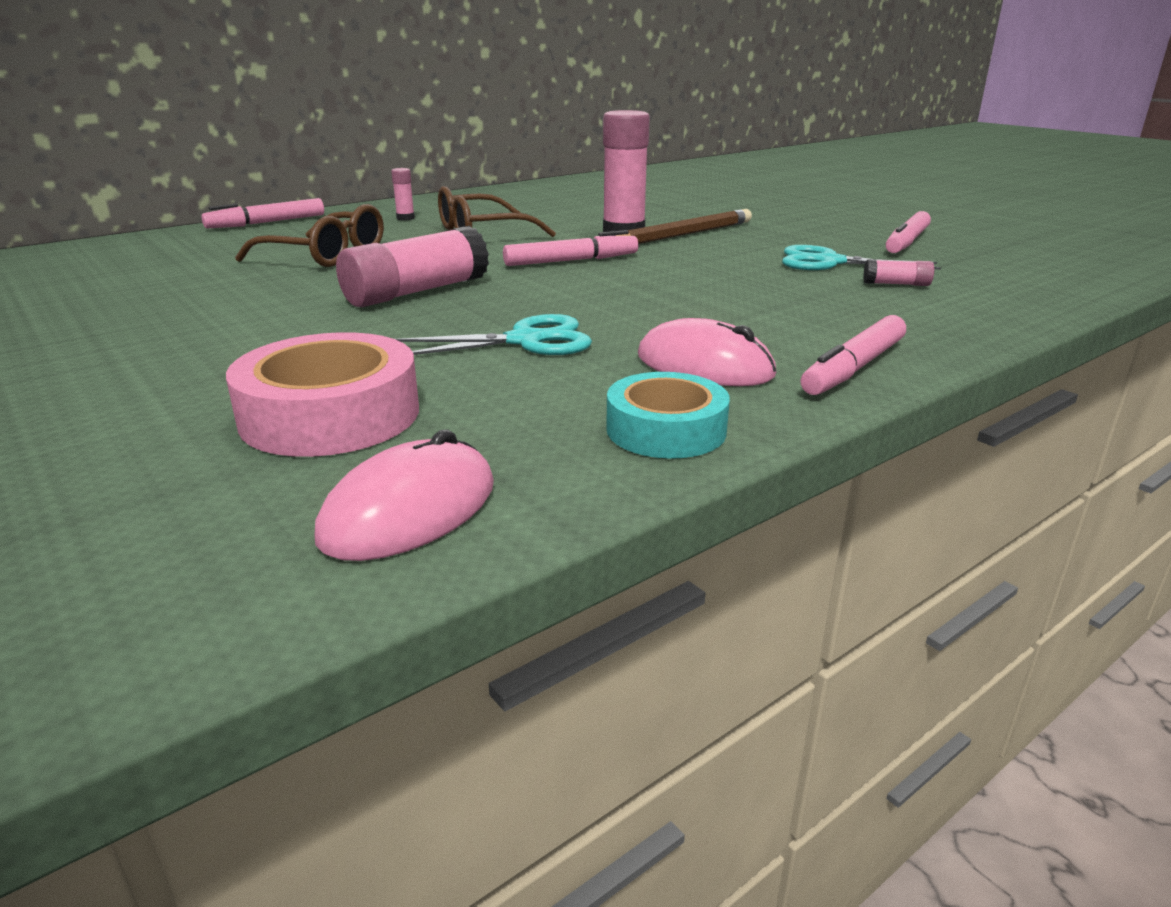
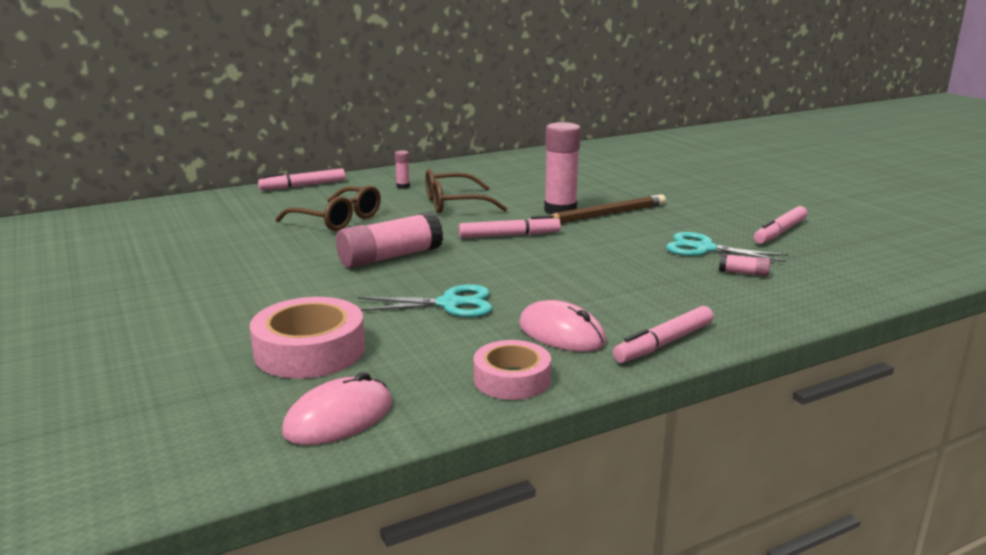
camera: 10 degrees right, 5 degrees down
turquoise tape [606,372,730,459] -> pink tape [474,340,551,400]

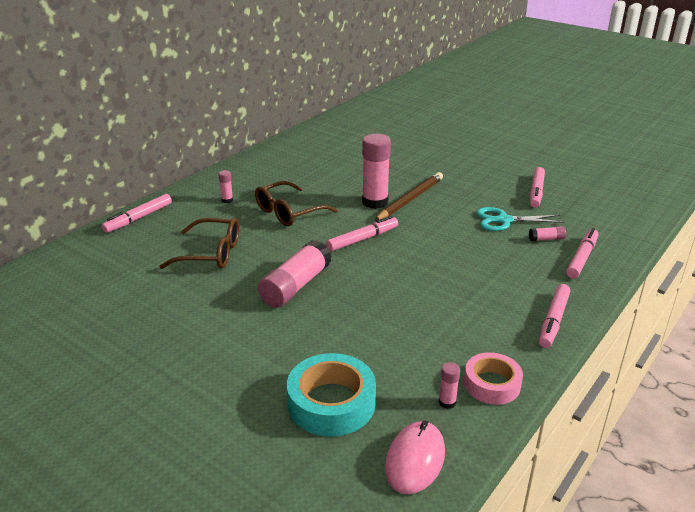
camera: 25 degrees left, 10 degrees up
pink tape [250,297,365,378] -> turquoise tape [287,353,376,437]
turquoise scissors [358,285,492,317] -> none
pink mouse [519,300,606,352] -> none
none -> pink glue stick [439,362,460,409]
none -> pink marker [566,228,598,279]

